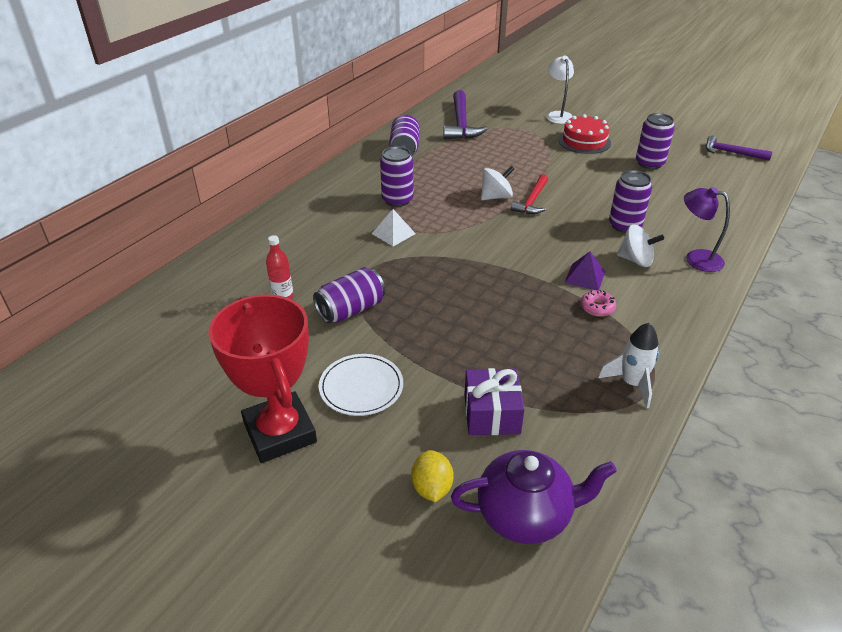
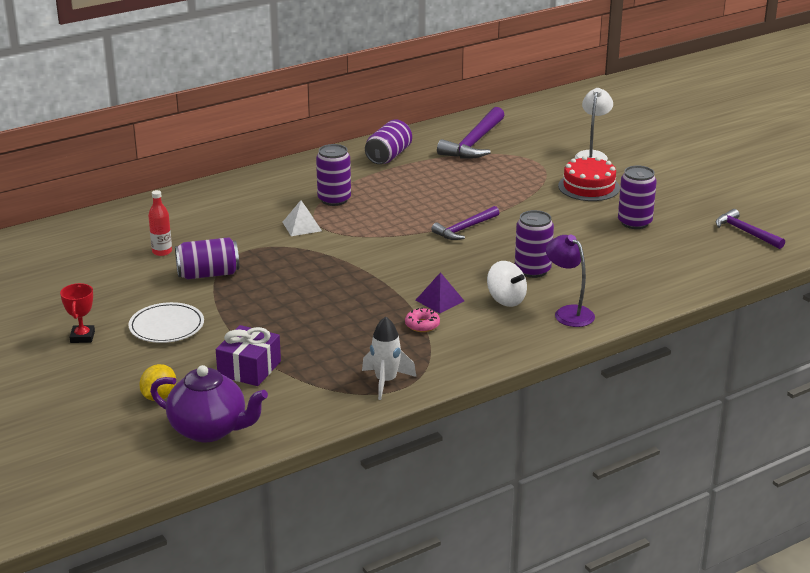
camera: 25 degrees right, 10 degrees down
red trophy [208,294,317,463] -> red trophy [60,283,95,343], size x0.44
white spinning top [481,166,514,200] -> none
red hammer [511,174,548,214] -> purple hammer [431,206,499,240]

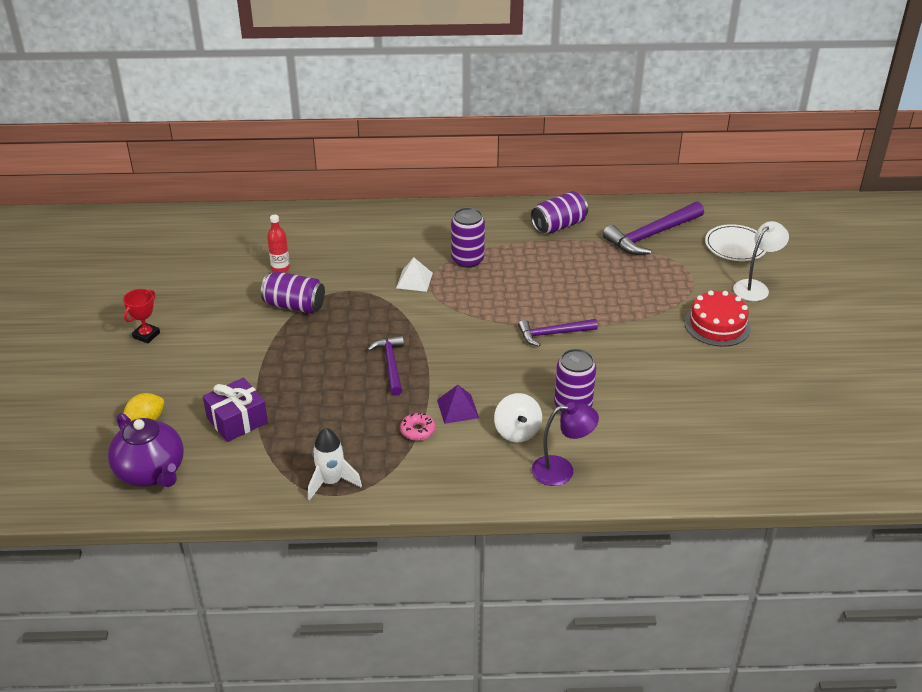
camera: 30 degrees right, 10 degrees up
white plate [128,302,204,343] -> white plate moved to [705,224,766,261]
purple lamp [546,235,595,327] -> purple lamp turned 90 degrees clockwise [532,402,599,486]
purple can [618,165,657,229] -> none
purple hammer [716,209,785,249] -> purple hammer moved to [367,336,404,396]

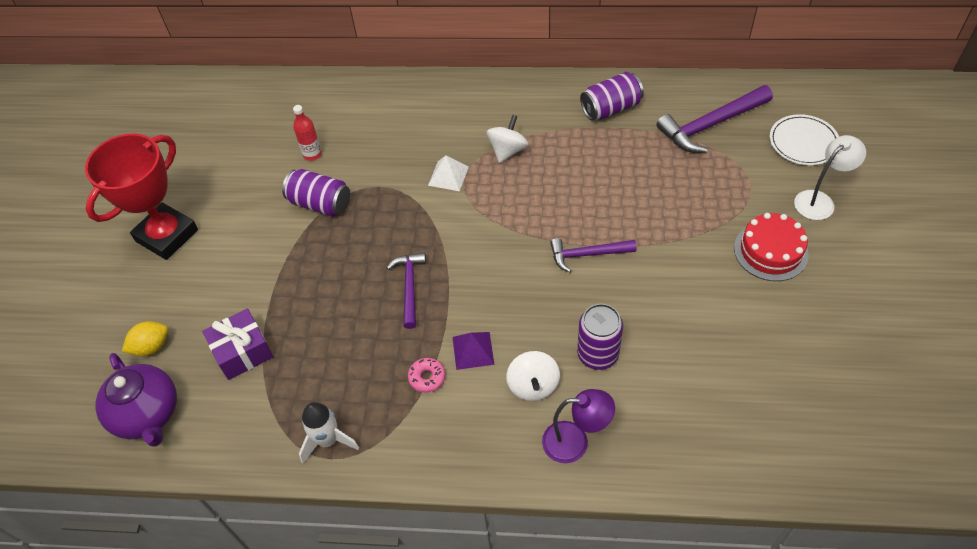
camera: 10 degrees right, 15 degrees up
red trophy [123,289,160,344] -> red trophy [85,134,198,260], size x2.26
purple can [451,207,485,268] -> white spinning top [487,115,529,163]

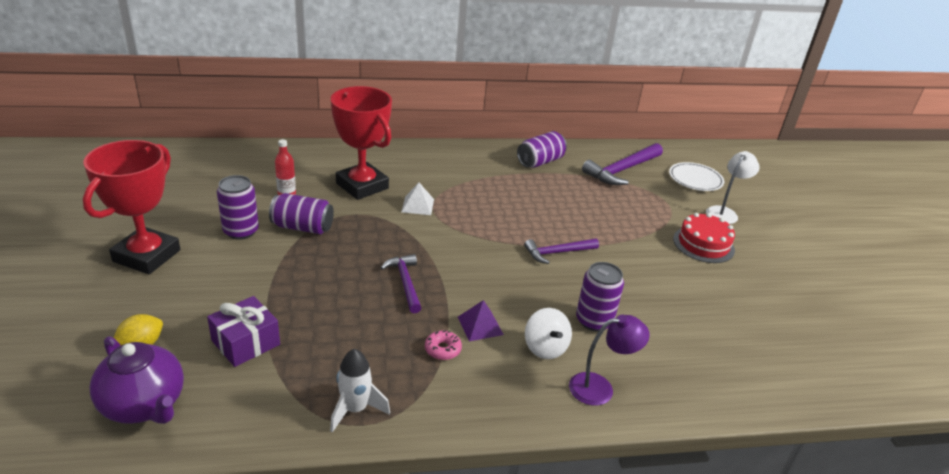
camera: 20 degrees left, 20 degrees down
white spinning top [487,115,529,163] -> none
none -> purple can [217,175,259,240]
none -> red trophy [331,86,392,200]

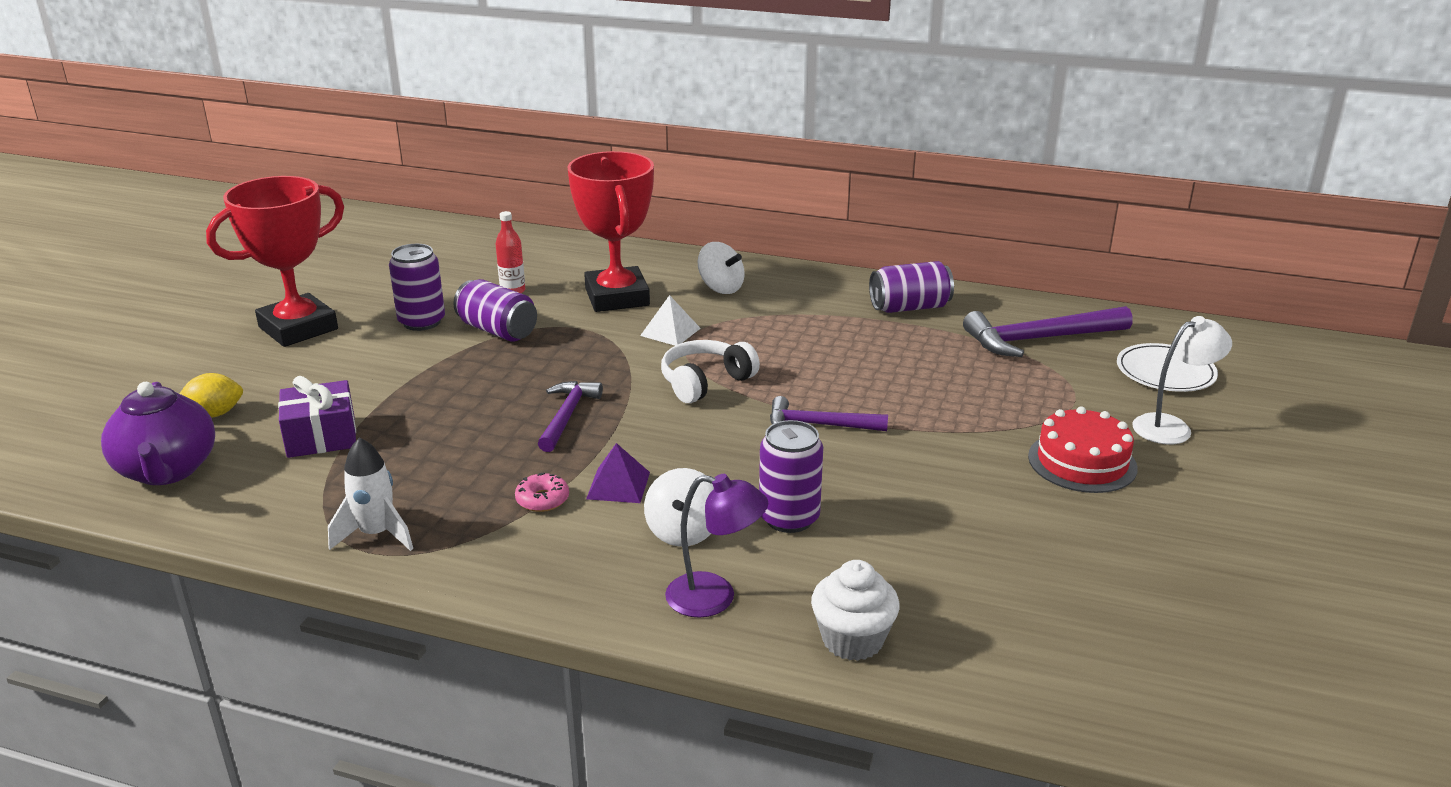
camera: 30 degrees right, 5 degrees down
none -> white headphones [661,340,760,403]
none -> white spinning top [698,242,745,294]
none -> white cupcake [811,560,900,661]

